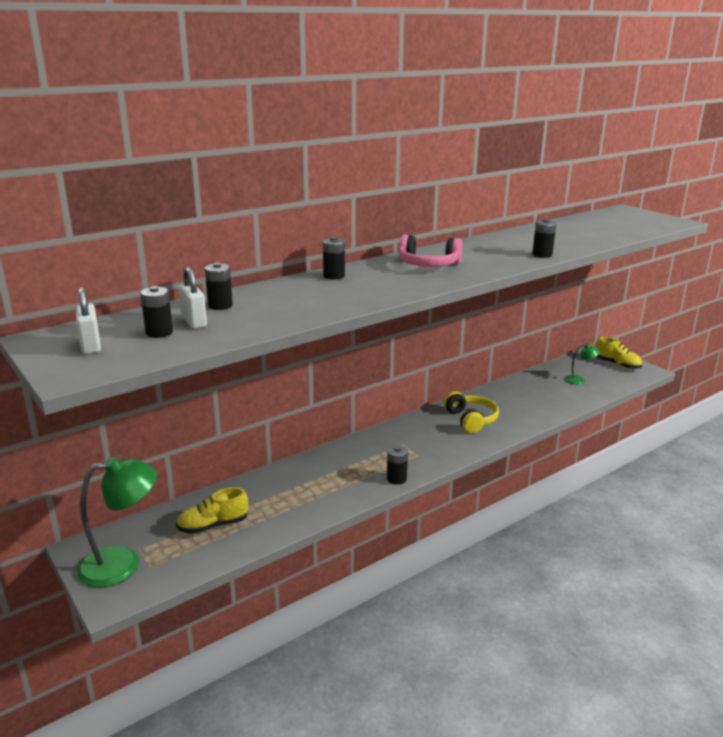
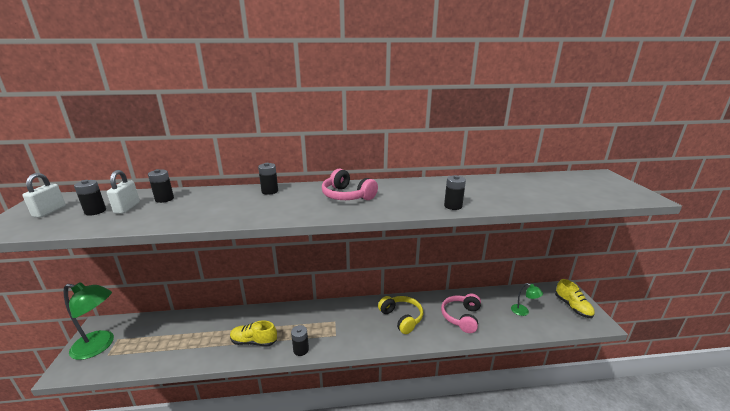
camera: 30 degrees right, 0 degrees up
yellow shoe [176,487,248,534] -> yellow shoe moved to [230,321,277,347]
yellow headphones [443,391,499,434] -> yellow headphones turned 45 degrees counterclockwise [378,296,423,334]
none -> pink headphones [441,294,481,333]

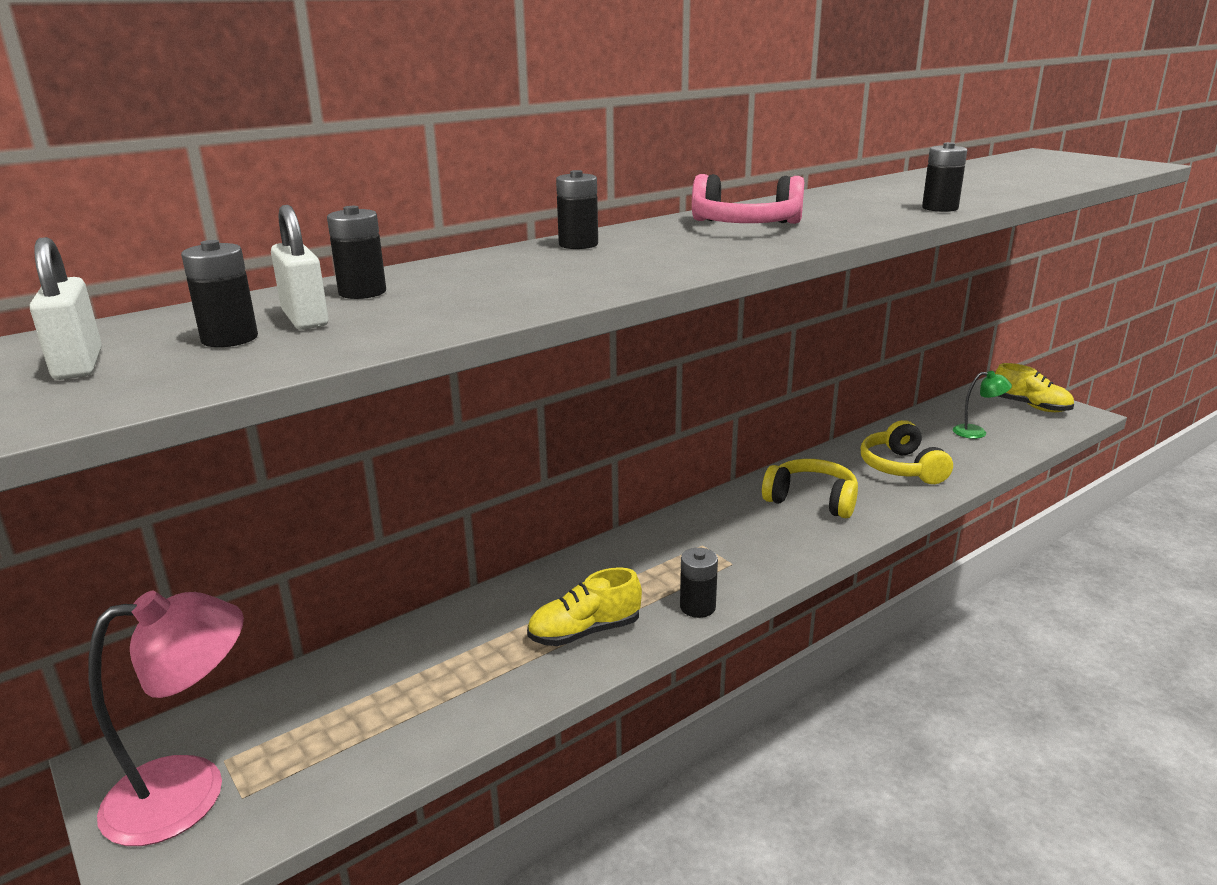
camera: 30 degrees left, 0 degrees up
green lamp [63,282,114,360] -> pink lamp [89,591,244,846]
pink headphones [441,294,481,333] -> yellow headphones [861,420,953,484]

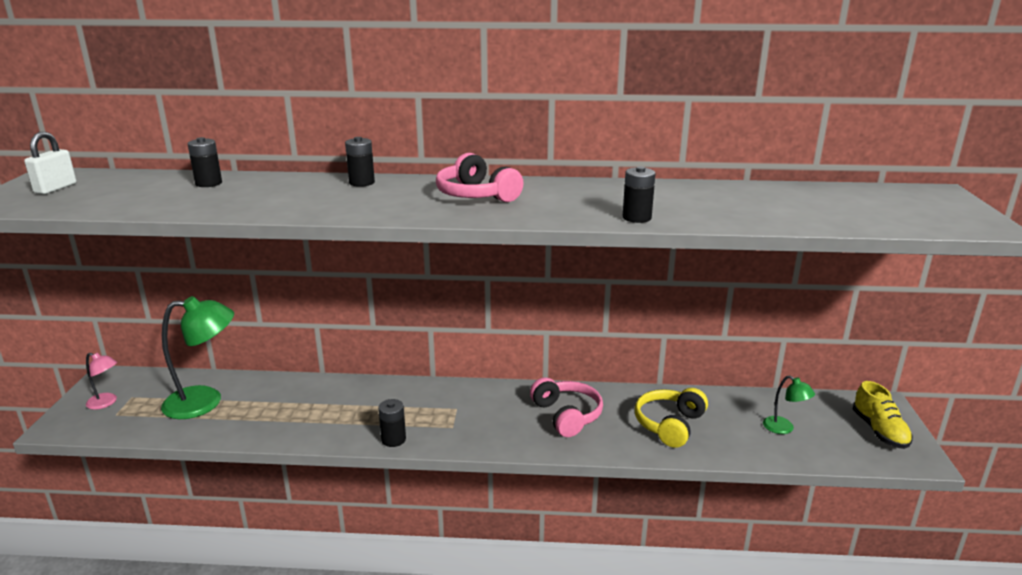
camera: 40 degrees right, 0 degrees up
pink lamp [89,591,244,846] -> pink lamp [86,352,117,410], size x0.50
black battery [181,240,258,347] -> none
white padlock [271,205,328,330] -> none
yellow shoe [527,567,642,646] -> none
yellow headphones [762,459,858,518] -> pink headphones [530,377,603,437]
none -> green lamp [161,296,234,419]

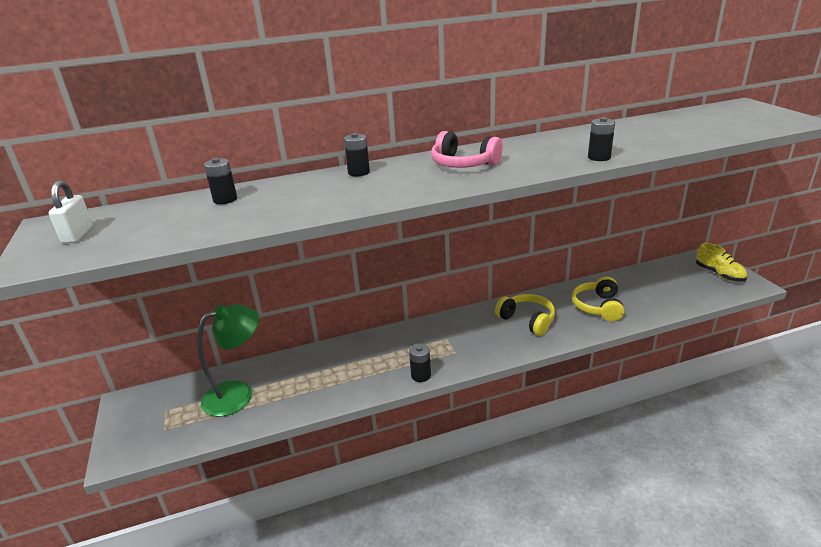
camera: 20 degrees left, 5 degrees up
pink lamp [86,352,117,410] -> none
pink headphones [530,377,603,437] -> yellow headphones [495,294,555,336]
green lamp [763,375,815,434] -> none

